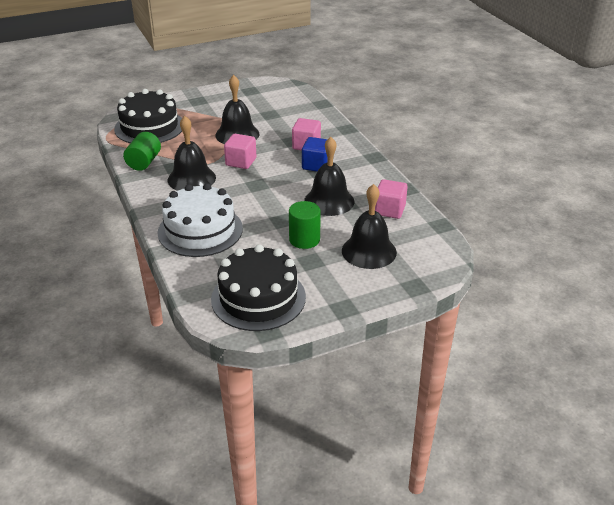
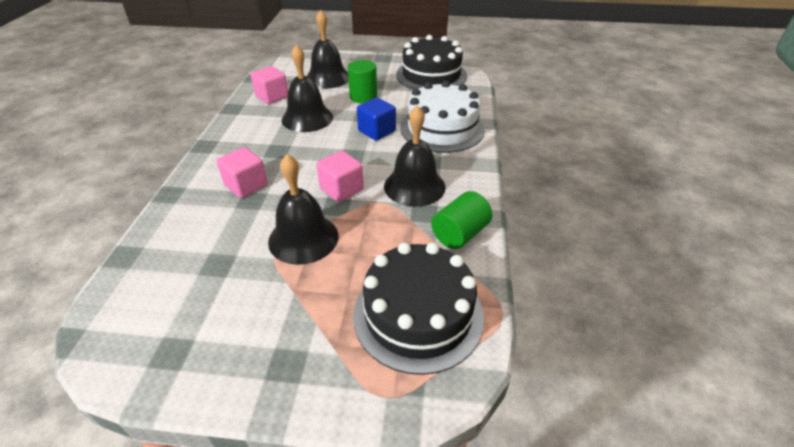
camera: 150 degrees left, 5 degrees up
blue cube [302,137,328,171] -> blue cube moved to [357,98,396,141]

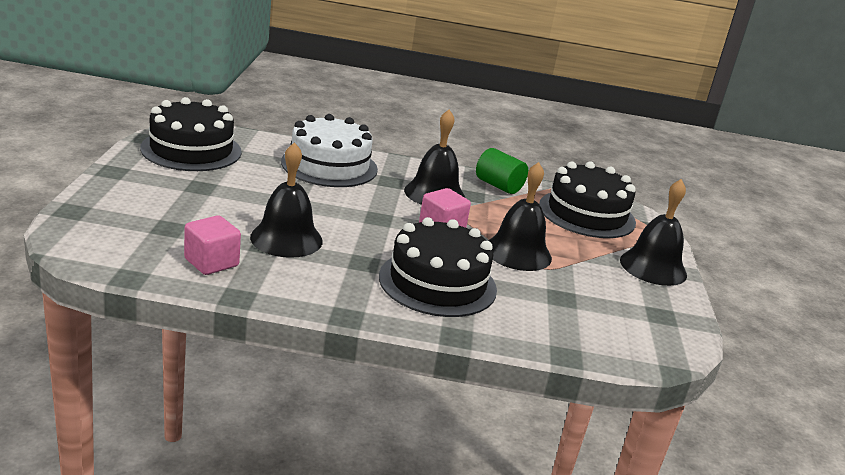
camera: 95 degrees left, 15 degrees down
pink cube [217,147,268,198] -> black cake [379,217,497,317]
black bell [307,10,349,89] -> black bell moved to [620,179,687,286]
green cylinder [348,60,377,103] -> none
blue cube [357,98,396,141] -> none

